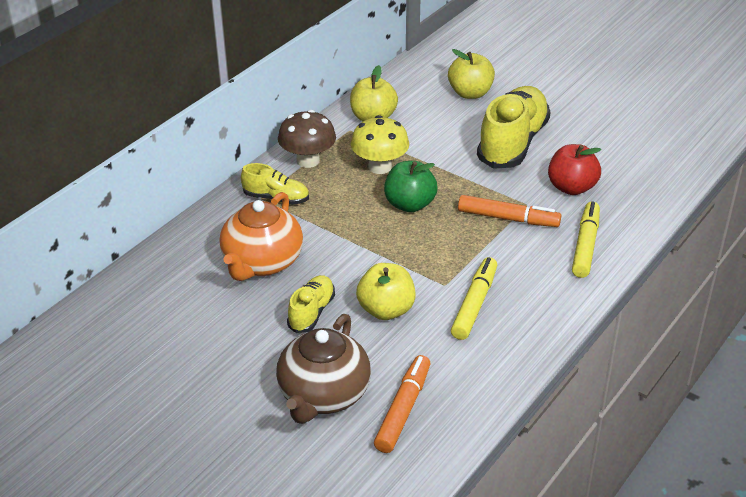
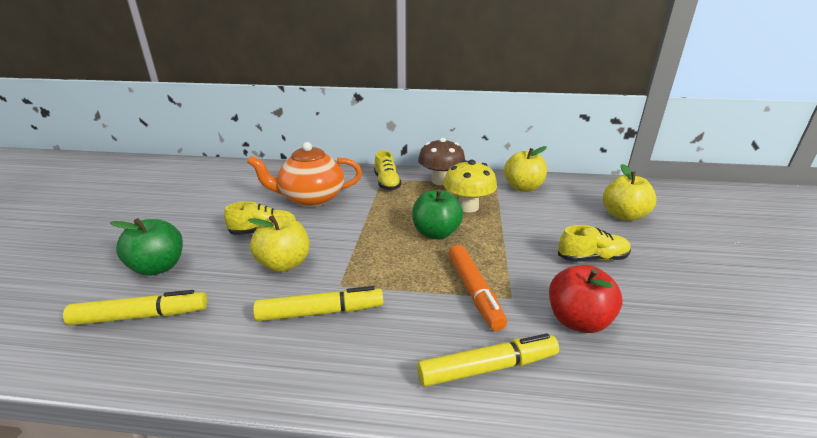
camera: 60 degrees right, 10 degrees down
brown teapot [276,314,371,424] -> green apple [110,218,183,276]
orange marker [374,355,430,453] -> yellow marker [63,290,207,326]
yellow shoe [477,86,551,169] -> yellow shoe [558,225,631,262], size x0.52

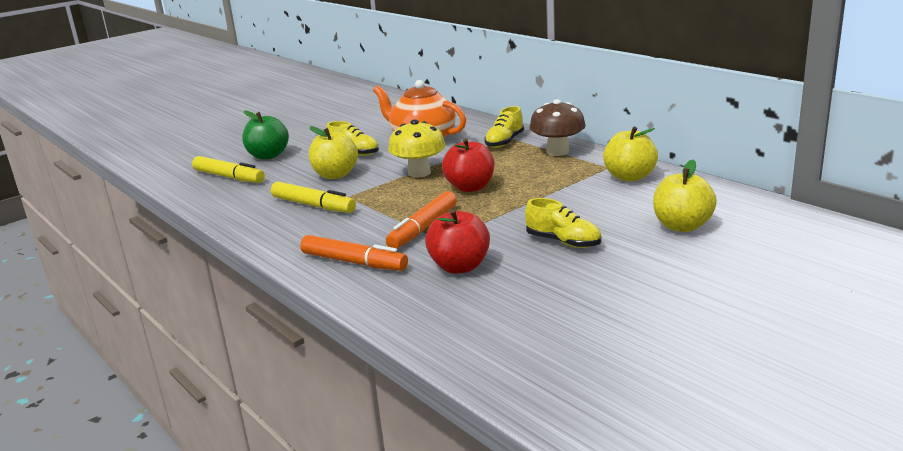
camera: 45 degrees right, 5 degrees down
green apple [412,189,463,239] -> red apple [442,138,494,192]
yellow marker [417,333,559,387] -> orange marker [300,235,408,271]
yellow mushroom [444,160,497,212] -> yellow mushroom moved to [388,119,446,178]

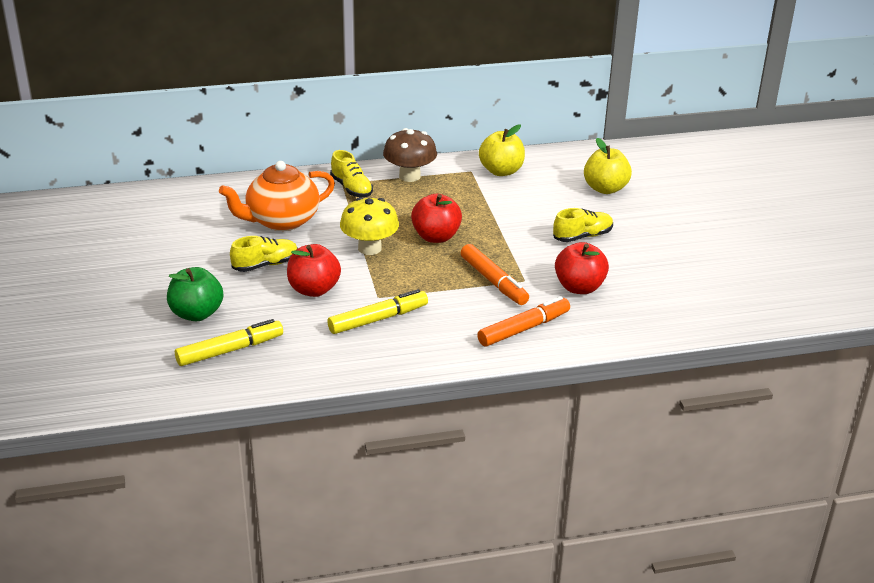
camera: 65 degrees left, 10 degrees up
yellow apple [309,126,358,179] -> red apple [287,244,341,297]

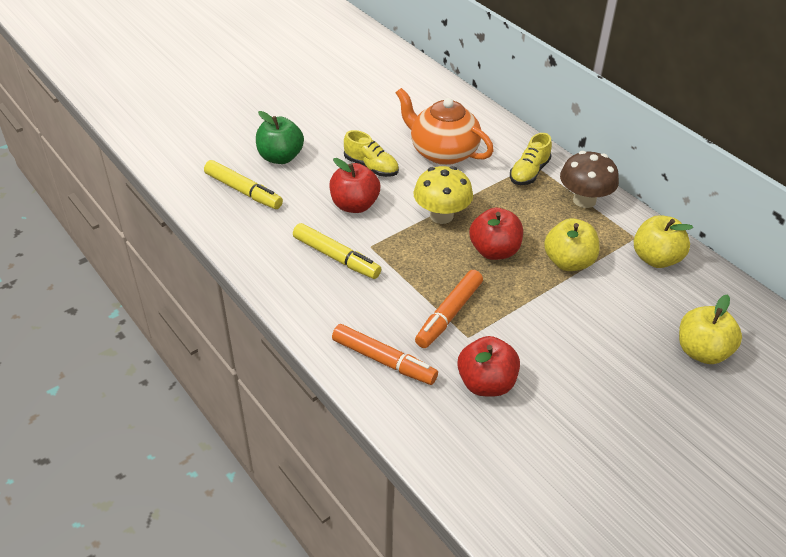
camera: 65 degrees right, 10 degrees up
yellow shoe [553,208,613,242] -> none
none -> yellow apple [544,218,600,271]

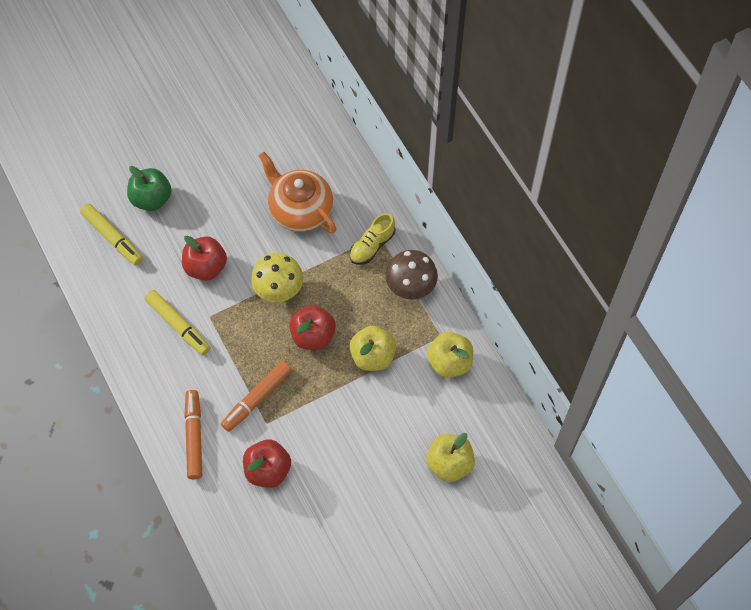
camera: 10 degrees right, 20 degrees up
orange marker [332,324,438,385] -> orange marker turned 135 degrees counterclockwise [184,390,202,479]
yellow shoe [344,130,399,177] -> none

